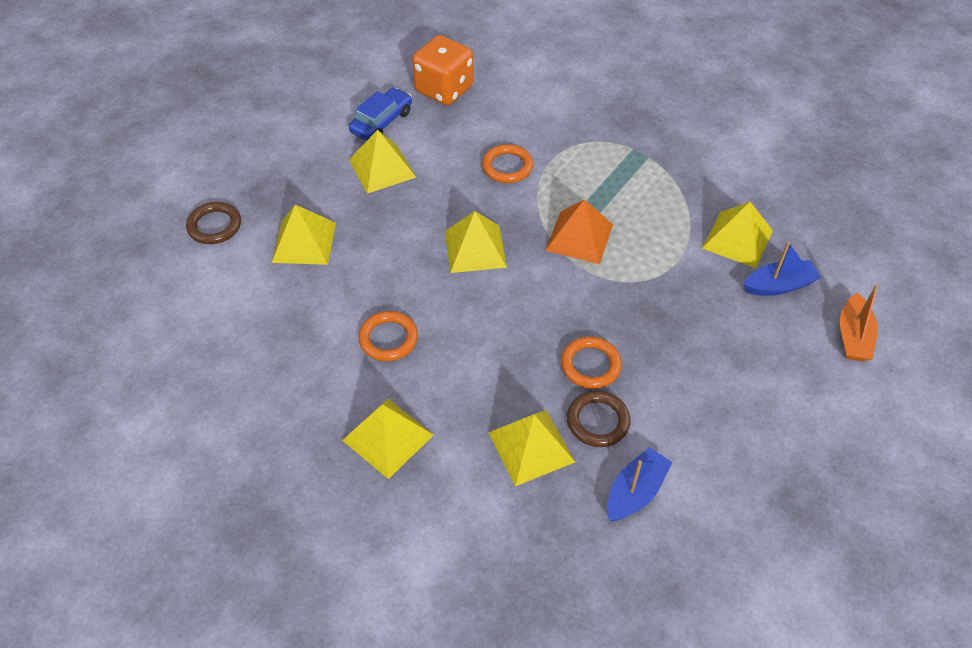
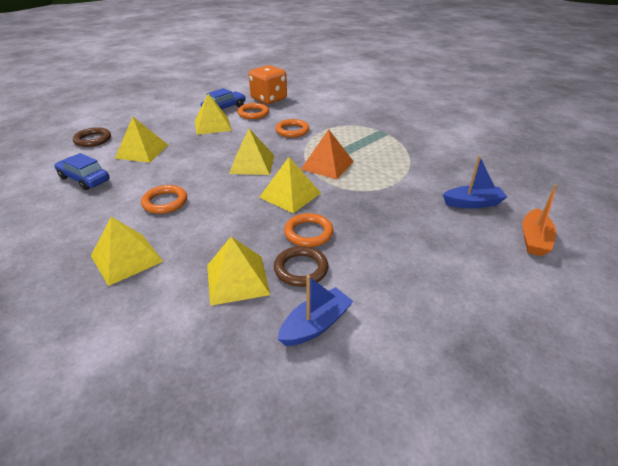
camera: 10 degrees right, 15 degrees down
yellow pyramid [702,202,773,268] -> yellow pyramid moved to [259,157,321,213]
none -> blue car [54,153,109,190]
none -> orange ring [237,103,269,119]

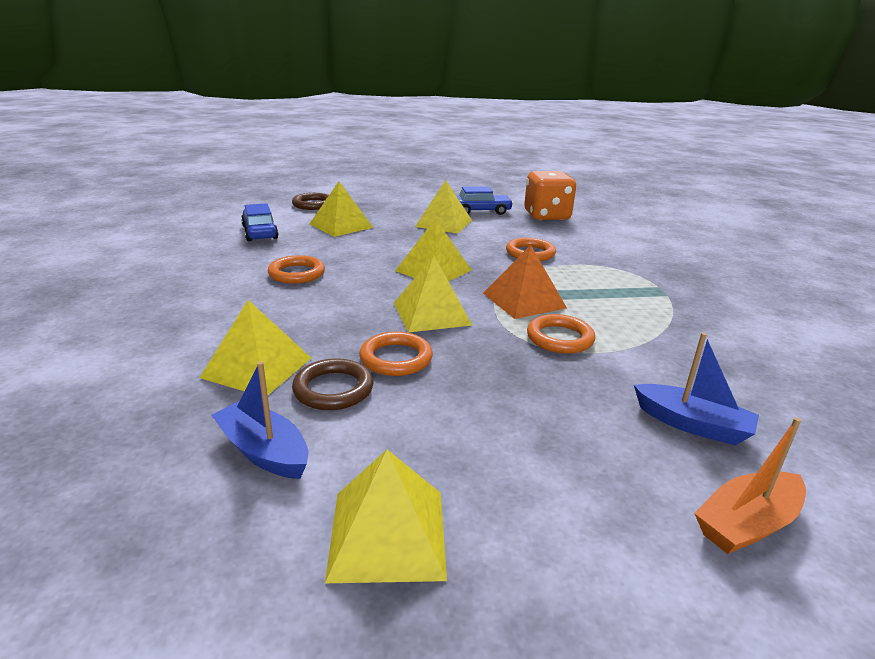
camera: 35 degrees right, 10 degrees down
yellow pyramid [91,217,163,286] -> yellow pyramid moved to [325,449,447,583]
orange ring [237,103,269,119] -> orange ring moved to [527,314,595,354]
blue boat [278,275,354,346] -> blue boat turned 135 degrees counterclockwise [211,361,308,479]

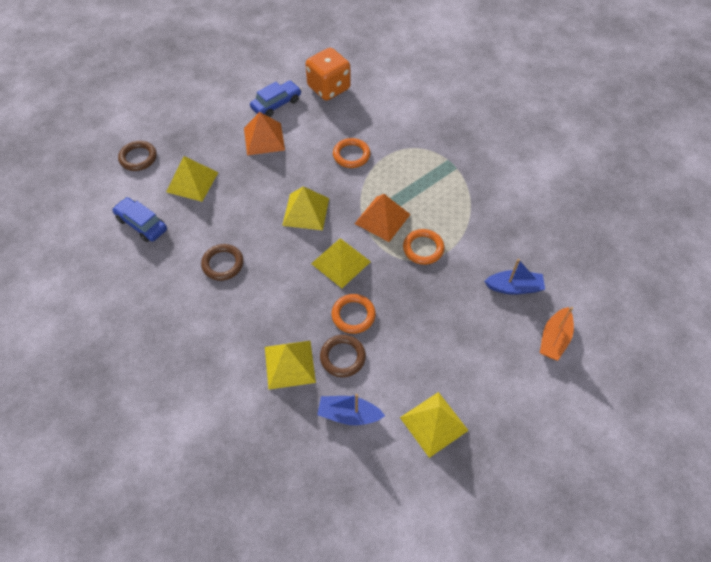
camera: 30 degrees left, 30 degrees up
orange ring [268,255,325,284] -> brown ring [201,244,243,281]
yellow pyramid [415,180,472,234] -> orange pyramid [244,112,285,155]

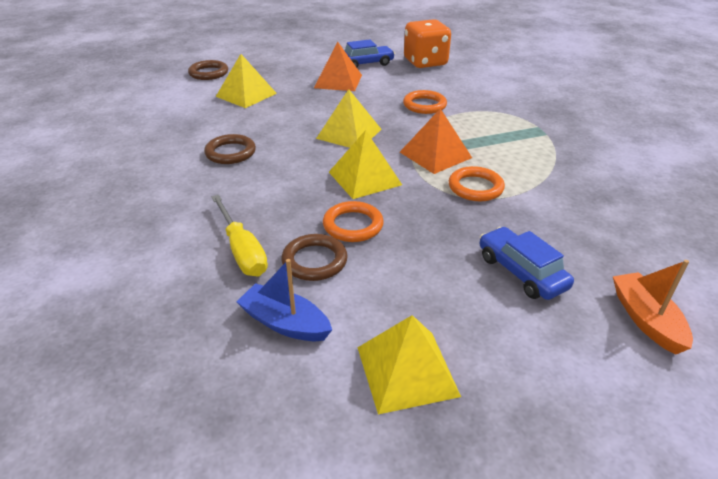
camera: 20 degrees right, 20 degrees down
blue car [112,197,167,242] -> blue car moved to [480,227,574,300]
yellow pyramid [265,341,316,390] -> yellow screwdriver [212,195,268,276]
blue boat [484,259,545,295] -> none
orange boat [540,307,574,361] -> orange boat turned 120 degrees clockwise [613,260,693,355]

